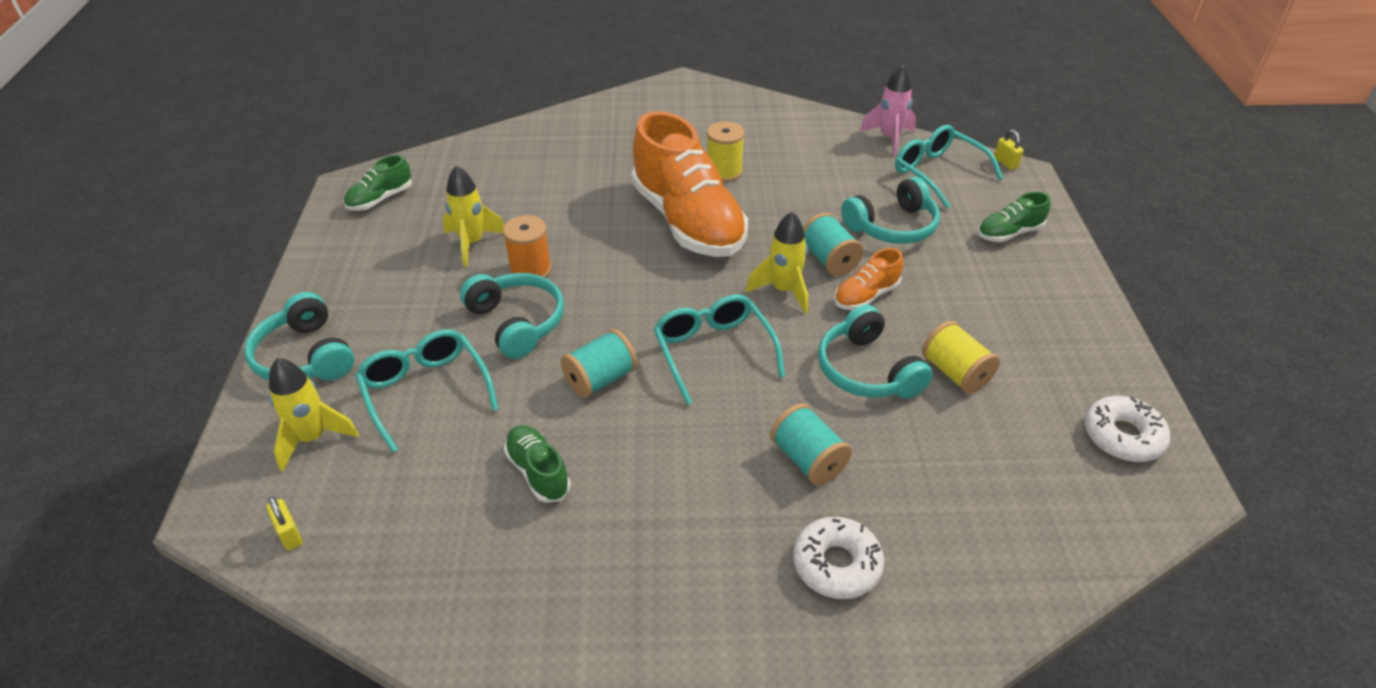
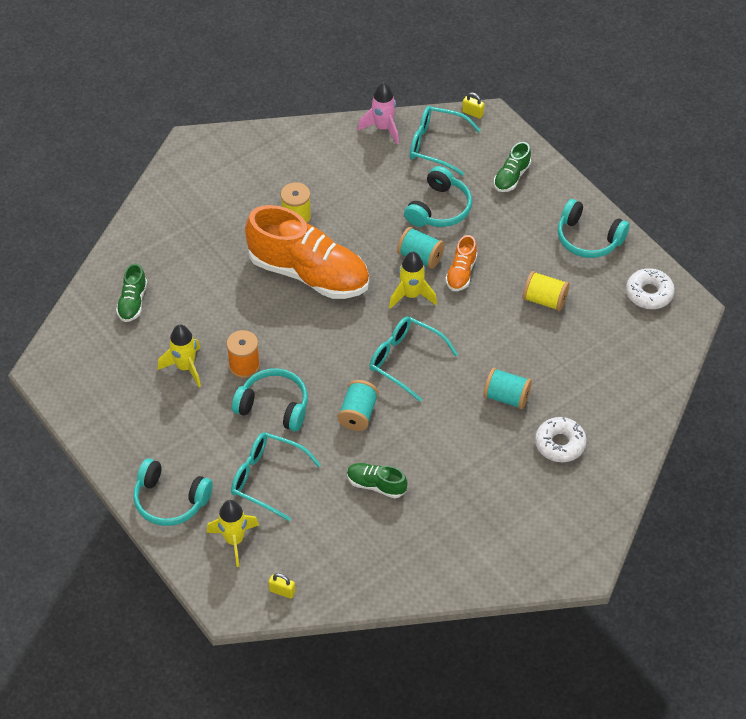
camera: 35 degrees left, 10 degrees up
green shoe [344,155,412,211] -> green shoe moved to [116,263,147,322]
turquoise headphones [818,305,933,399] -> turquoise headphones moved to [558,199,630,258]

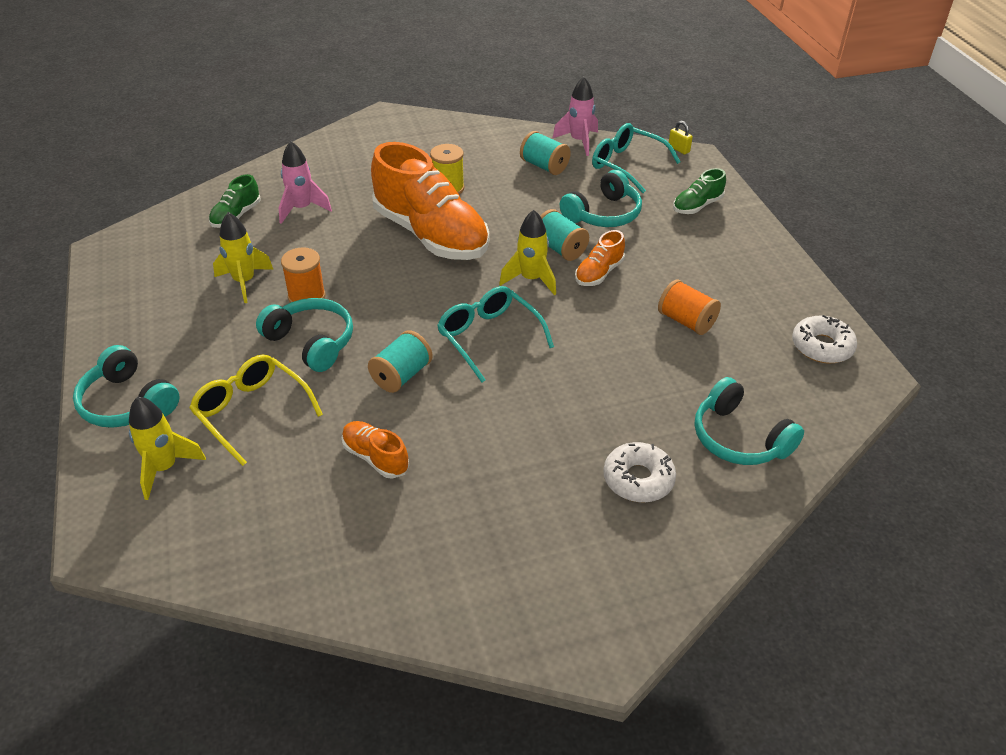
camera: 20 degrees right, 10 degrees down
turquoise glasses [231,433,321,521] -> yellow glasses [189,354,323,466]
yellow padlock [269,573,295,599] -> none
green shoe [347,463,408,498] -> orange shoe [342,421,409,479]
turquoise spool [483,368,532,409] -> turquoise spool moved to [520,131,571,175]
yellow spool [523,271,569,311] -> orange spool [658,280,721,335]
turquoise headphones [558,199,630,258] -> turquoise headphones moved to [695,377,804,465]
none -> pink rocket [279,141,332,224]

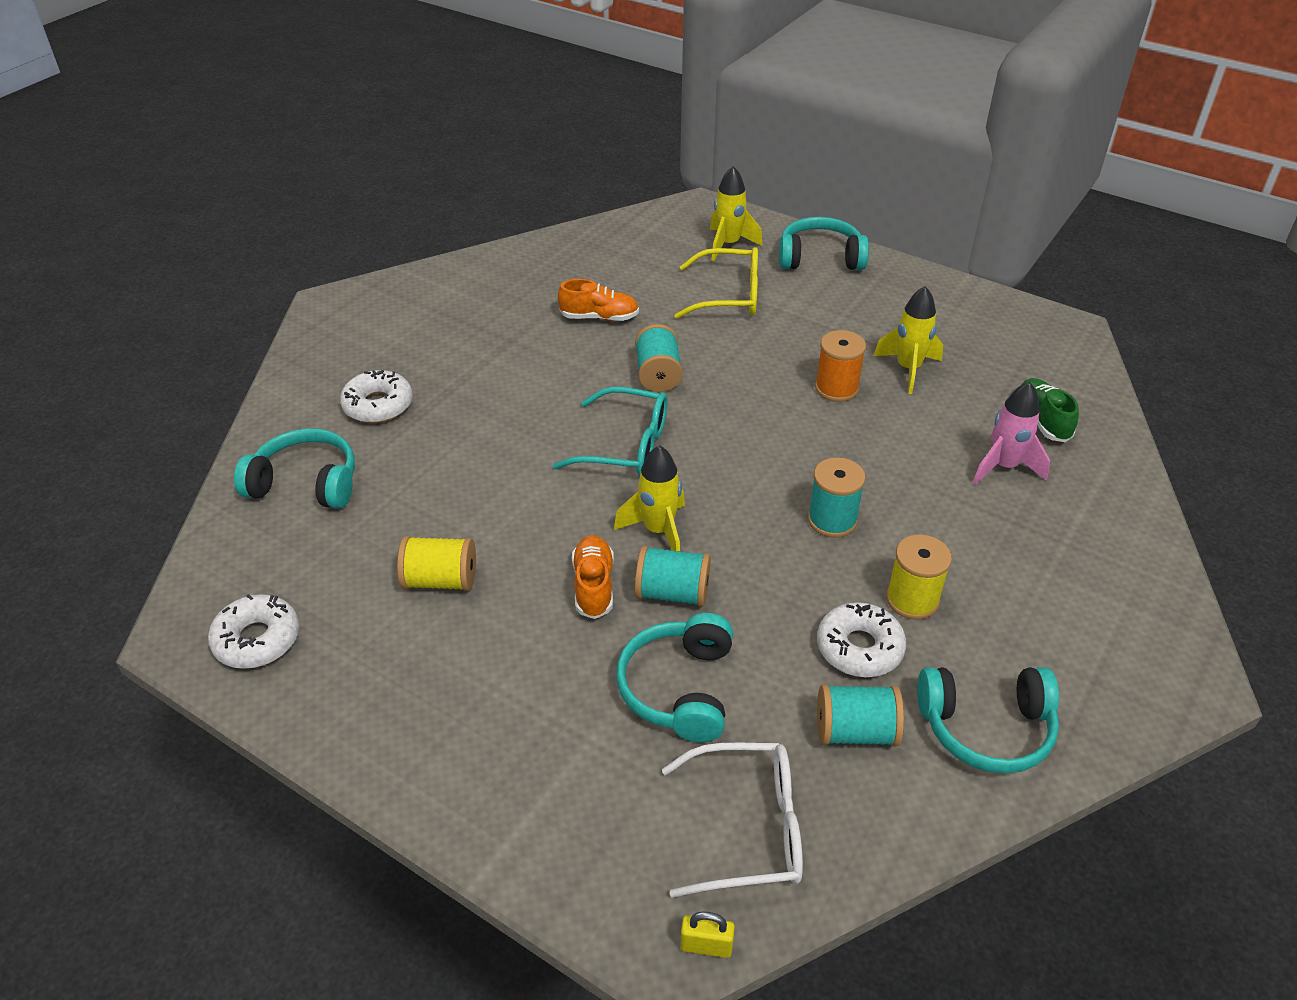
camera: 140 degrees right, 0 degrees up
turquoise headphones [256,298,353,372] -> turquoise headphones moved to [917,667,1059,774]
orange shoe [371,142,490,260] -> turquoise spool [808,457,866,538]
pink rocket [552,77,598,156] -> none
turquoise glasses [592,123,681,193] -> white glasses [662,743,803,898]
orange spool [658,280,721,335] -> yellow spool [397,536,476,591]
green shoe [673,168,726,214] -> none
none -> white donut [817,602,906,677]

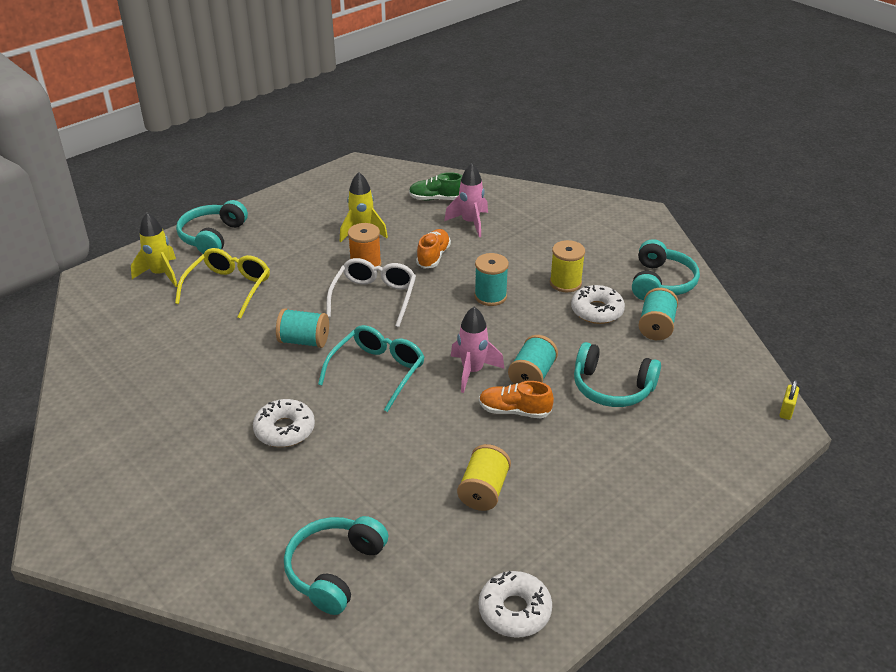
camera: 75 degrees left, 5 degrees down
white donut [340,370,413,423] -> white donut moved to [253,399,315,447]
orange shoe [558,279,639,321] -> orange shoe moved to [416,229,451,269]
yellow rocket [614,445,685,551] -> pink rocket [451,307,505,393]
white glasses [662,743,803,898] -> white glasses moved to [326,258,416,327]

